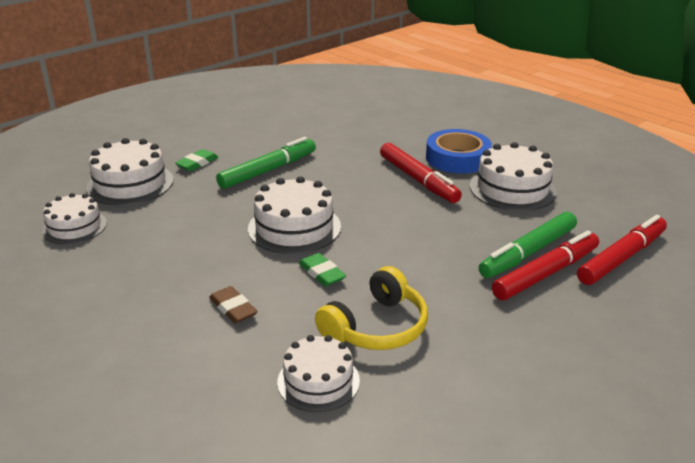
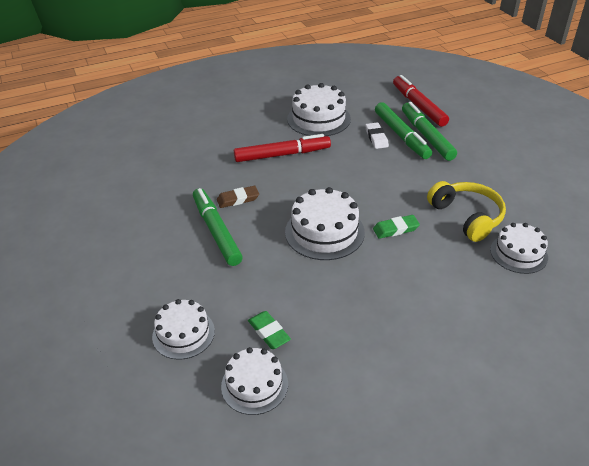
camera: 70 degrees left, 10 degrees up
white cake [86,138,173,205] -> white cake [152,299,215,360], size x0.67
green eraser [175,149,218,171] -> green eraser moved to [248,311,291,349]
brown eraser [209,286,258,324] -> brown eraser moved to [217,186,259,208]
blue tape [426,129,492,173] -> none
red marker [492,230,599,300] -> green marker [402,102,457,161]
none -> white eraser [365,122,389,149]

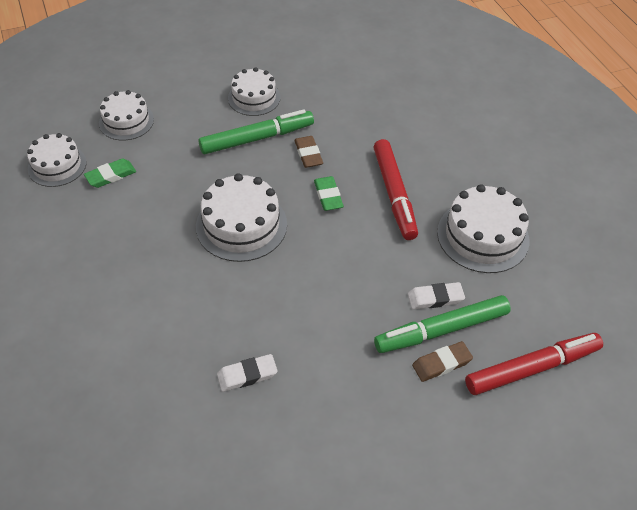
camera: 90 degrees right, 10 degrees up
green eraser [373,215,420,239] -> green eraser moved to [314,176,344,211]
green marker [402,102,457,161] -> brown eraser [412,341,473,382]
yellow headphones [427,181,506,242] -> white eraser [217,354,278,392]
white cake [490,223,548,274] -> white cake moved to [228,67,280,116]

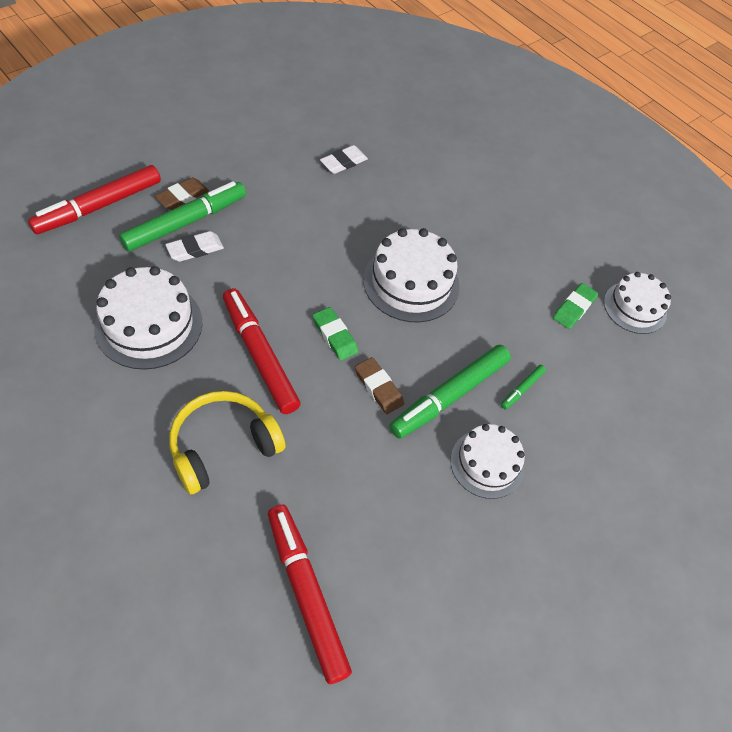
camera: 155 degrees right, 5 degrees up
white cake [99,90,154,141] -> none
none -> yellow headphones [169,391,286,494]
none -> red marker [268,505,352,684]
none -> green marker [501,365,546,409]

